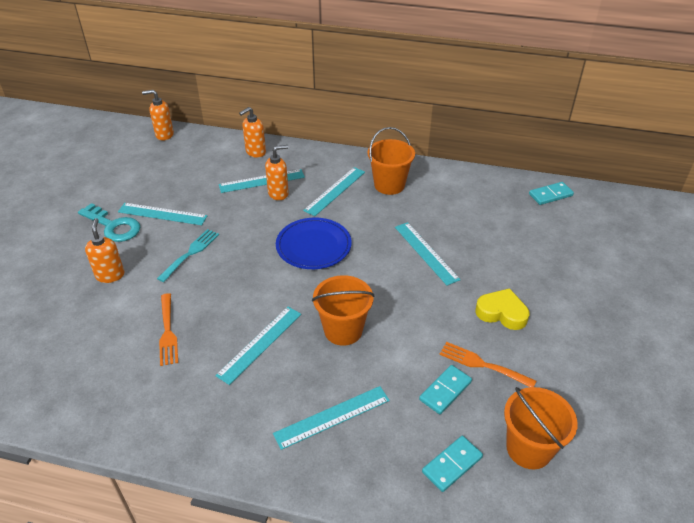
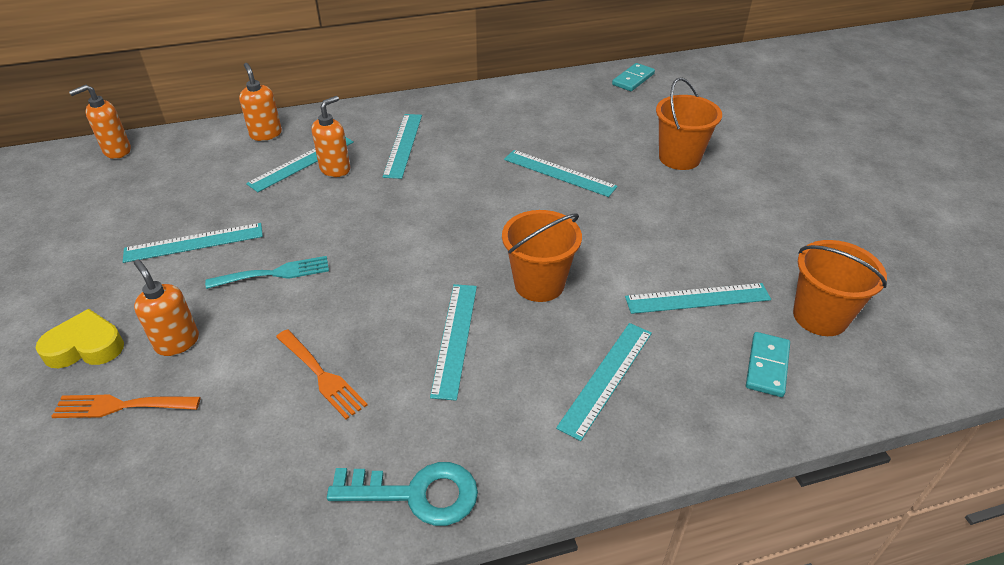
camera: 30 degrees left, 0 degrees up
turquoise key [78,203,140,242] -> turquoise key moved to [327,462,478,526]
turquoise fork [157,229,219,282] -> turquoise fork turned 75 degrees clockwise [205,256,329,289]
orange soap dispenser [239,107,266,158] -> orange soap dispenser turned 135 degrees clockwise [239,63,282,141]
blue plate [276,218,352,269] -> none
orange bucket [368,127,415,195] -> orange bucket moved to [656,78,722,170]
turquoise domino [419,365,472,414] -> turquoise ruler [625,283,771,314]
orange fork [440,342,536,387] -> orange fork moved to [51,395,201,418]
yellow heart [475,288,529,330] -> yellow heart moved to [36,309,124,368]

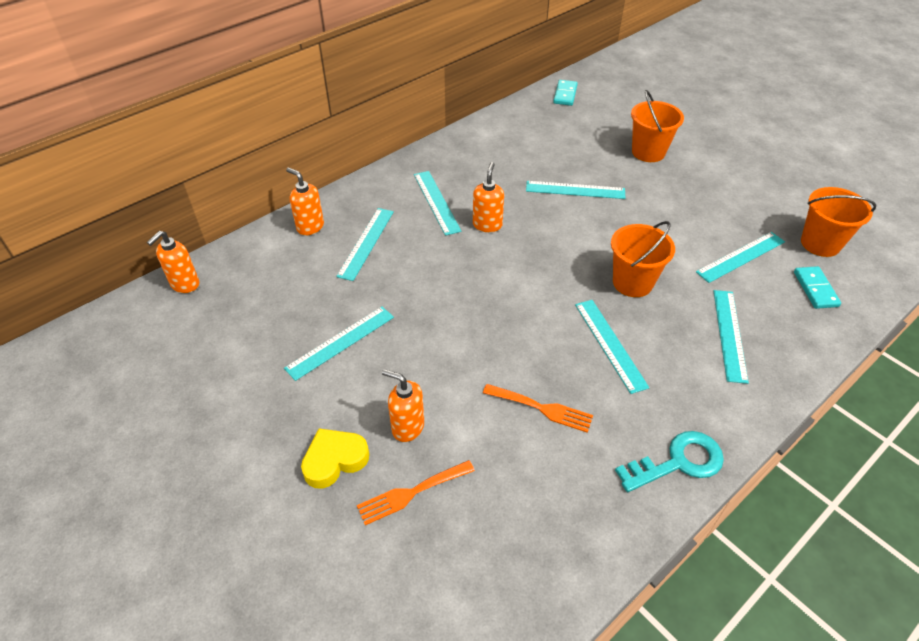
camera: 25 degrees left, 5 degrees up
turquoise fork [205,256,329,289] -> none
orange soap dispenser [312,96,350,177] -> orange soap dispenser moved to [473,162,504,232]

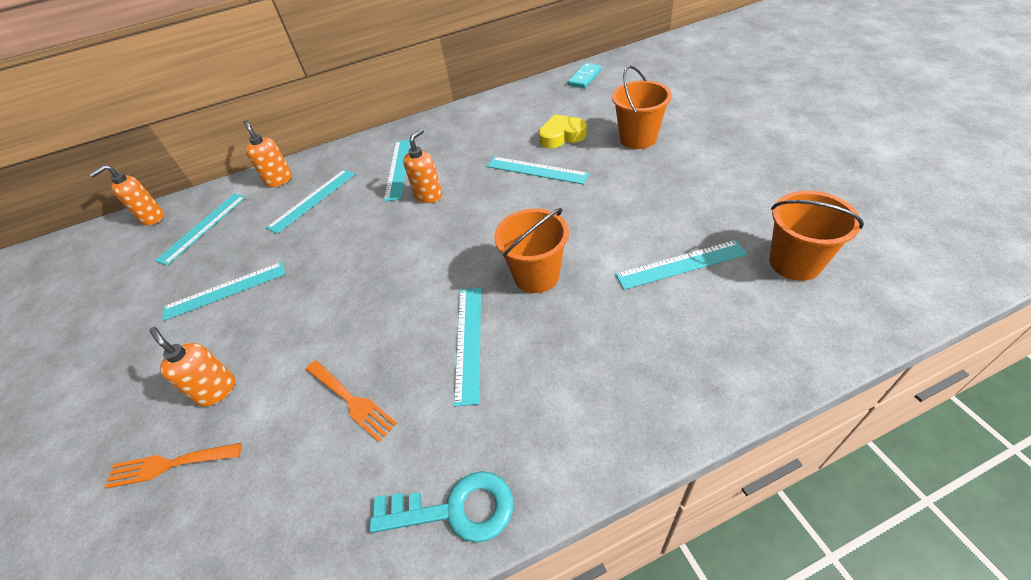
camera: 25 degrees right, 0 degrees up
yellow heart [301,428,369,489] -> yellow heart moved to [539,114,587,148]
turquoise ruler [713,290,749,384] -> turquoise ruler moved to [155,194,246,266]
turquoise domino [794,266,841,309] -> none

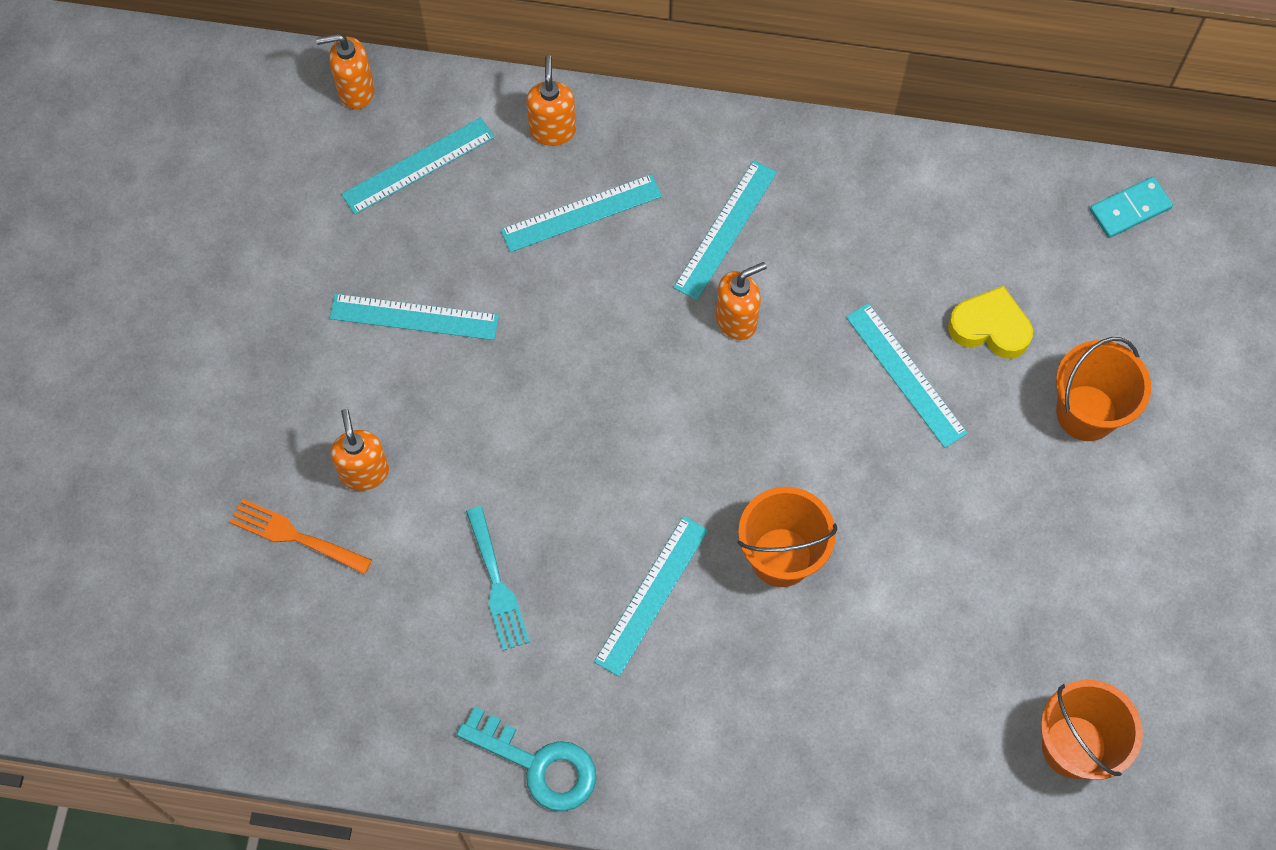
camera: 25 degrees right, 20 degrees up
orange fork [306,360,397,442] -> turquoise fork [466,506,530,651]
turquoise ruler [615,240,747,290] -> none

